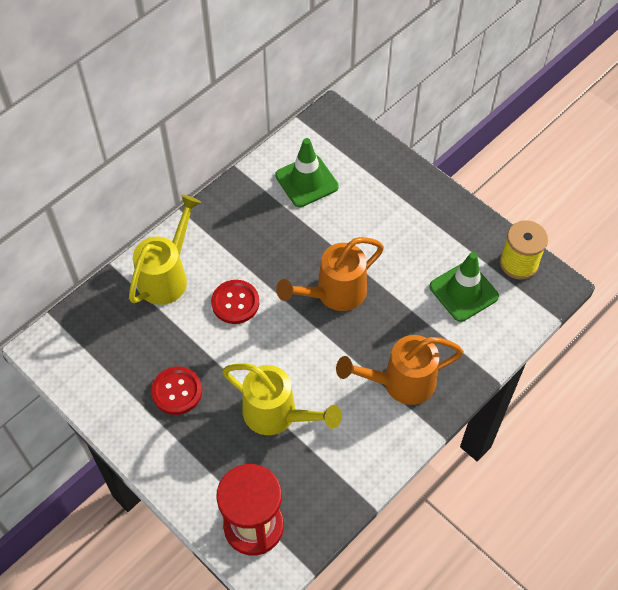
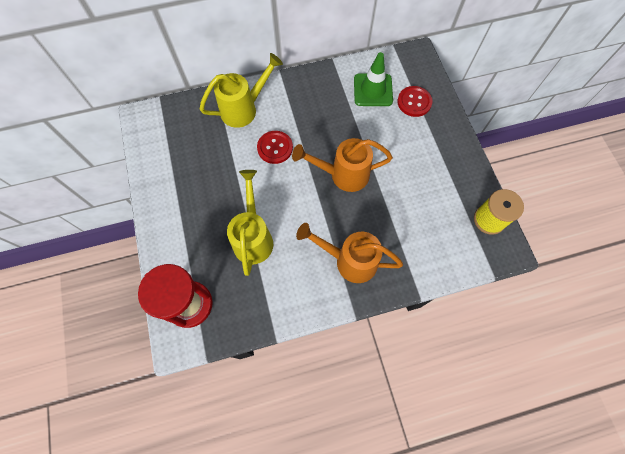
camera: 30 degrees right, 10 degrees up
red button [151,367,202,415] -> red button moved to [397,86,432,117]
yellow watering can [222,363,342,435] -> yellow watering can turned 150 degrees counterclockwise [227,170,273,276]
green traffic cone [430,252,499,322] -> none

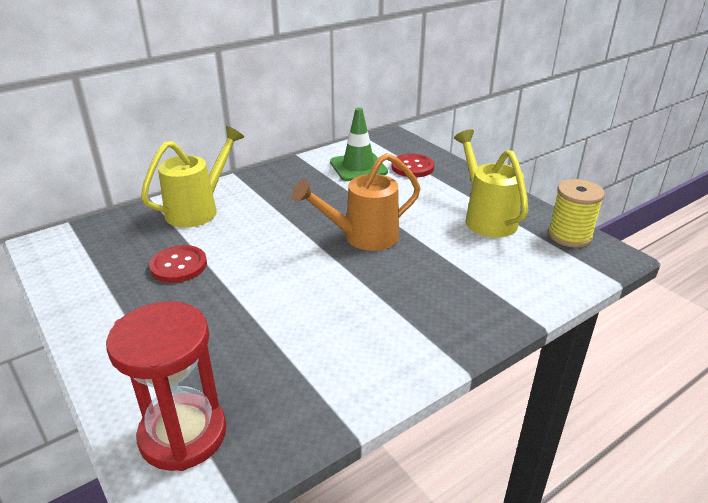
camera: 20 degrees left, 35 degrees down
yellow watering can [227,170,273,276] -> yellow watering can moved to [454,129,529,237]
red button [257,131,293,164] -> red button moved to [149,245,207,283]
orange watering can [296,223,403,283] -> none

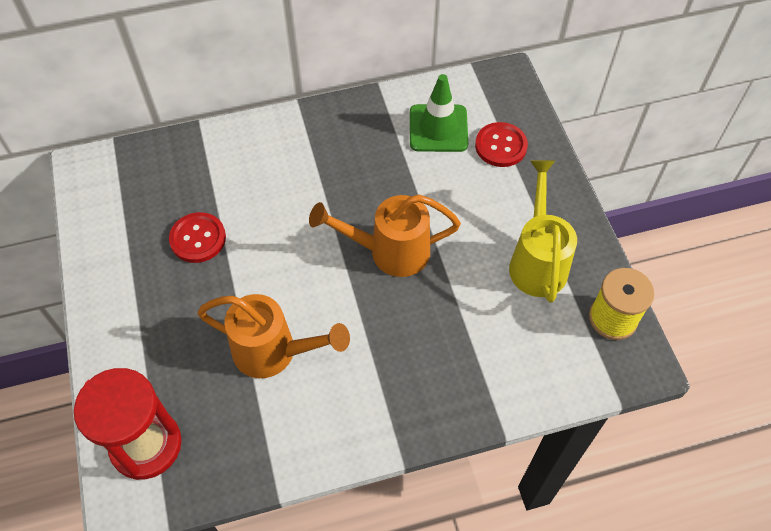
camera: 20 degrees right, 25 degrees up
yellow watering can [141,126,244,228] -> none
none -> orange watering can [197,294,350,378]

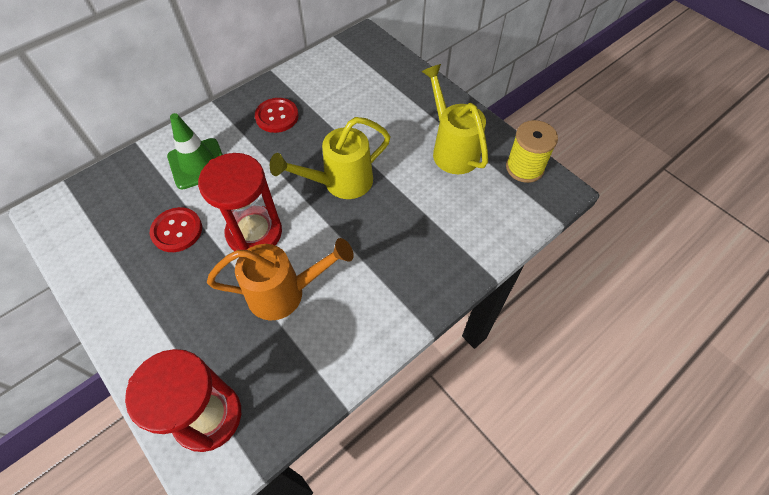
camera: 25 degrees left, 0 degrees up
orange watering can [309,195,461,277] -> yellow watering can [270,117,391,199]
green traffic cone [410,74,468,152] -> green traffic cone moved to [167,113,223,189]
red button [475,122,528,167] -> red button moved to [255,98,299,133]
none -> red hourglass [198,153,282,251]

